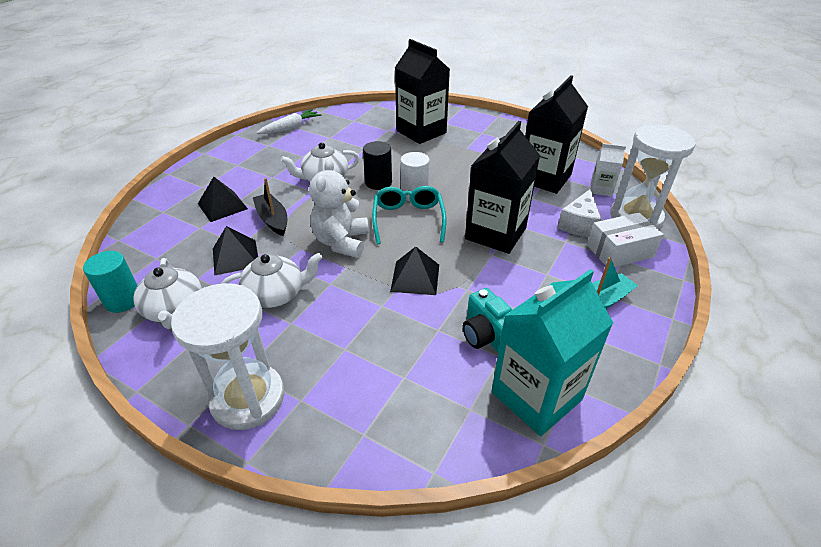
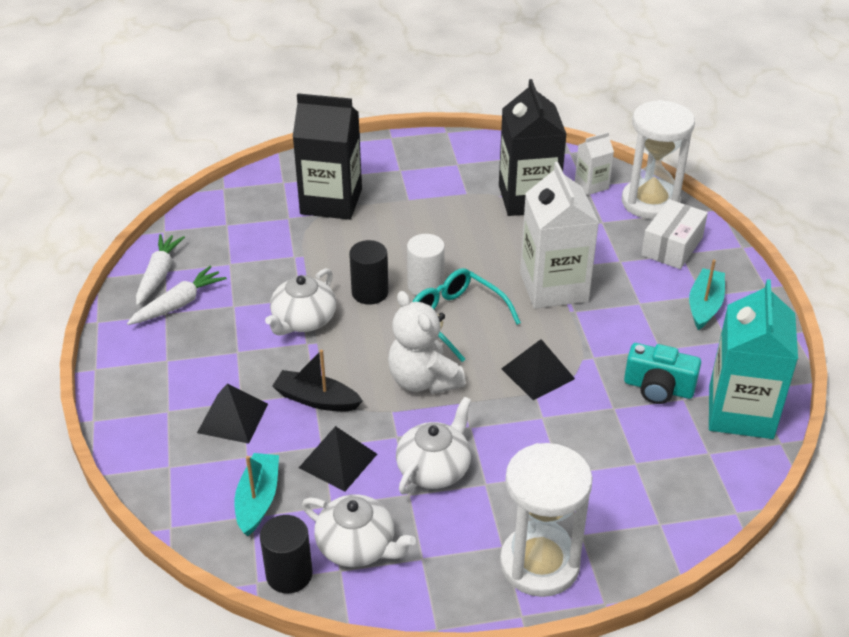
camera: 40 degrees left, 0 degrees up
turquoise cylinder [83,251,138,313] -> black cylinder [260,515,313,593]
black carton [465,121,540,254] -> white carton [520,162,599,309]
white cheese [558,189,601,237] -> none
none -> white carrot [127,266,227,325]
none -> turquoise boat [234,453,279,536]

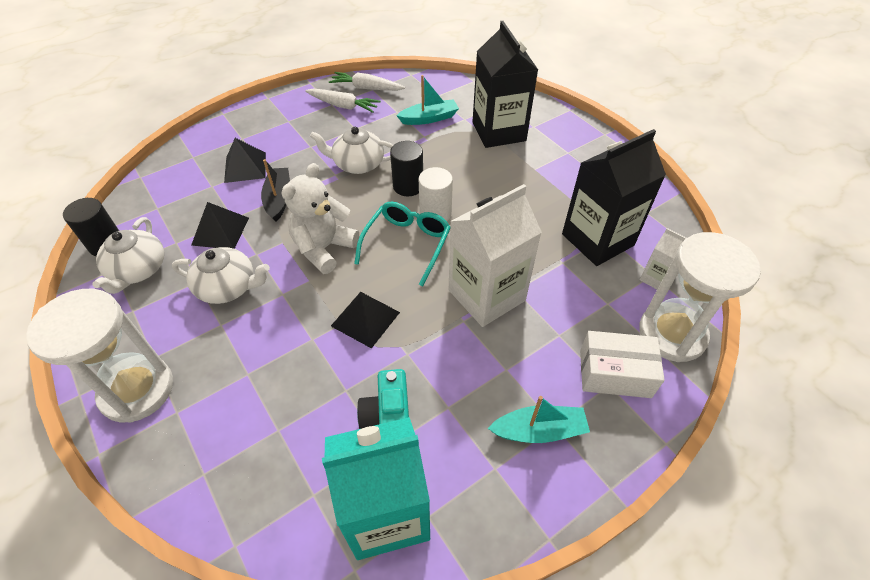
camera: 65 degrees right, 10 degrees up
white carrot [136,234,185,306] -> white carrot turned 150 degrees counterclockwise [329,72,405,91]
turquoise boat [234,453,279,536] -> turquoise boat moved to [396,75,459,125]

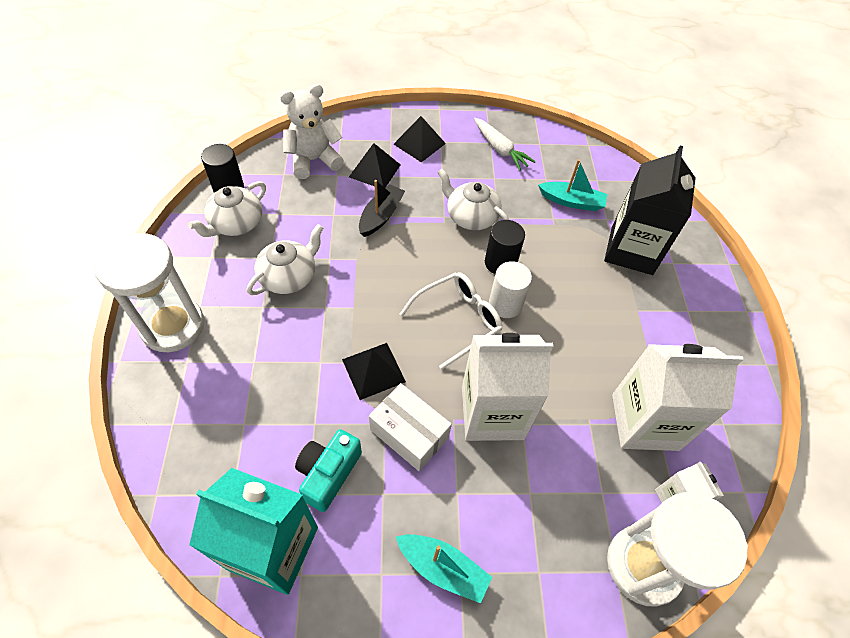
camera: 30 degrees right, 5 degrees up
white teapot [172,247,270,304] -> white teapot turned 90 degrees counterclockwise [247,224,323,295]
black pyramid [191,202,249,249] -> black pyramid moved to [394,116,446,162]
white teddy bear [282,163,359,274] -> white teddy bear moved to [280,84,344,179]
white carrot [329,72,405,91] -> none
turquoise glasses [354,202,451,286] -> white glasses [400,272,502,369]
black carton [562,129,666,266] -> white carton [612,344,744,451]
white box [580,331,665,398] -> white box moved to [369,383,452,471]

